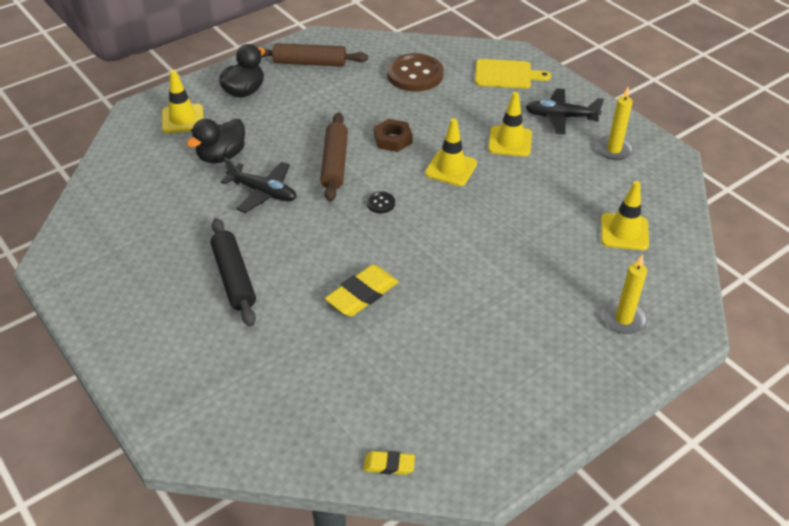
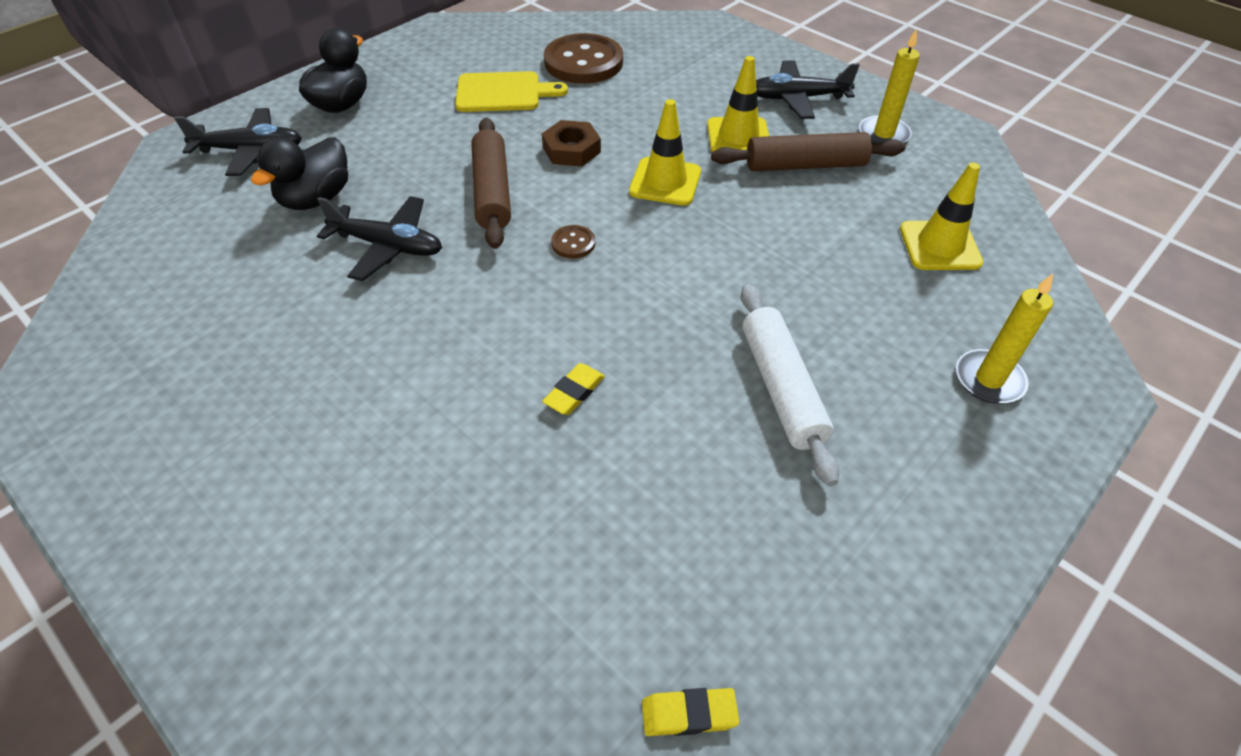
camera: 10 degrees left, 5 degrees up
yellow traffic cone [162,70,204,133] -> black plane [174,108,302,176]
black rolling pin [211,218,256,327] -> none
brown rolling pin [257,43,368,67] -> brown rolling pin moved to [711,132,905,171]
yellow eraser [325,265,398,316] -> yellow eraser [542,363,605,415], size x0.56
black button [367,191,395,213] -> brown button [551,225,595,259]
yellow cutting board [475,59,551,88] -> yellow cutting board moved to [455,71,568,112]
none -> white rolling pin [741,284,839,486]

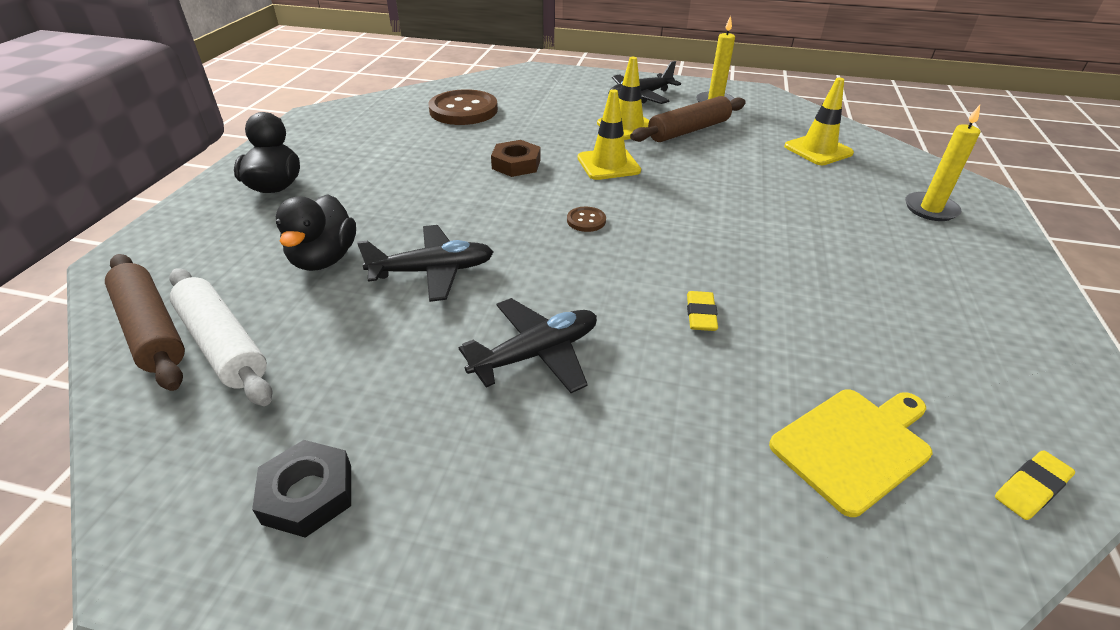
camera: 30 degrees left, 10 degrees down
black plane [174,108,302,176] -> black plane moved to [459,298,597,393]
yellow cutting board [455,71,568,112] -> yellow cutting board moved to [769,390,932,517]
brown rolling pin [471,118,511,249] -> brown rolling pin moved to [105,254,185,391]
white rolling pin [741,284,839,486] -> white rolling pin moved to [169,268,273,406]
none -> black nut [252,440,351,538]

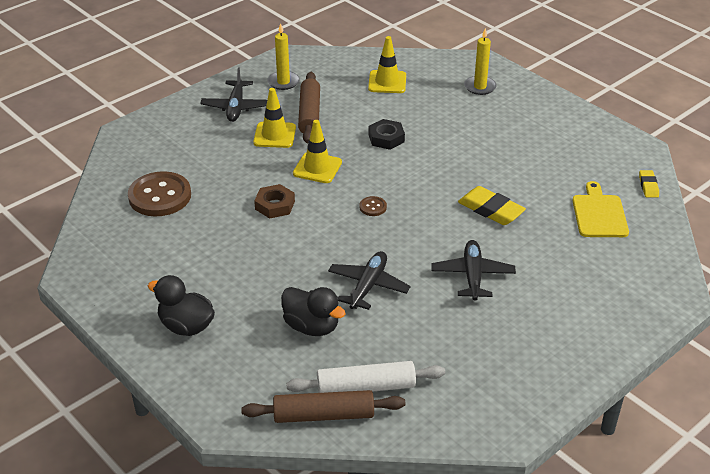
camera: 55 degrees left, 0 degrees up
black nut [252,440,351,538] -> black nut moved to [368,119,405,150]
yellow eraser [687,291,718,331] -> yellow eraser [458,186,526,225], size x1.79

